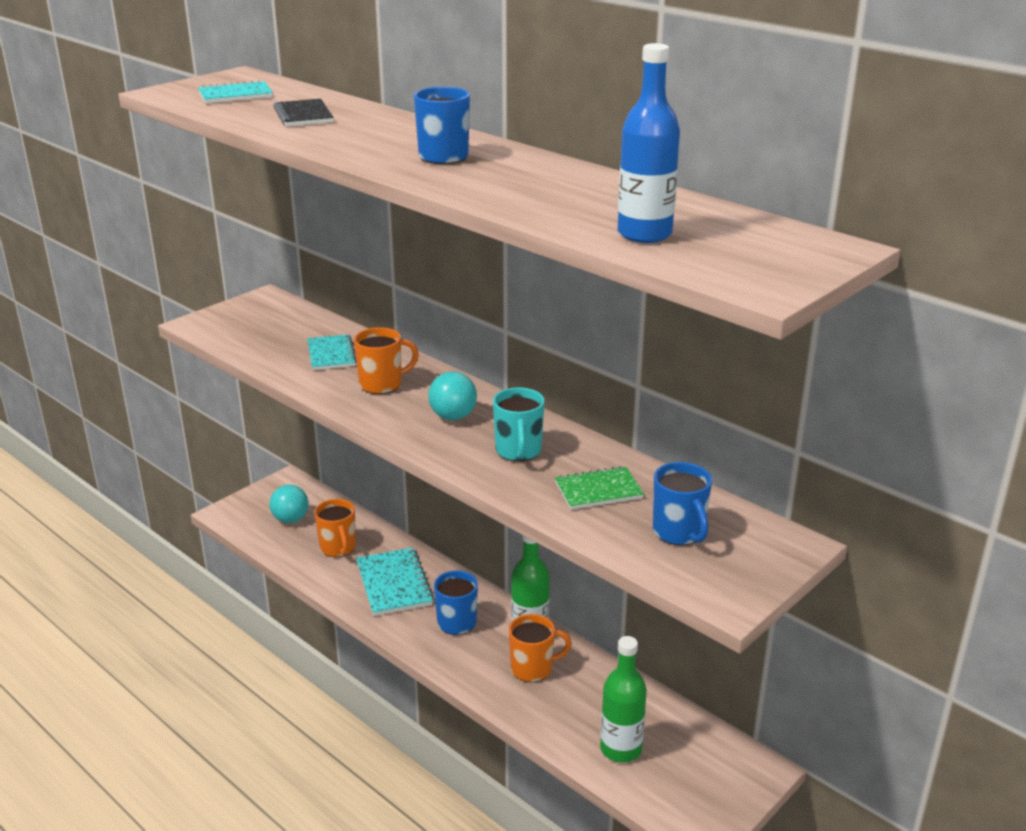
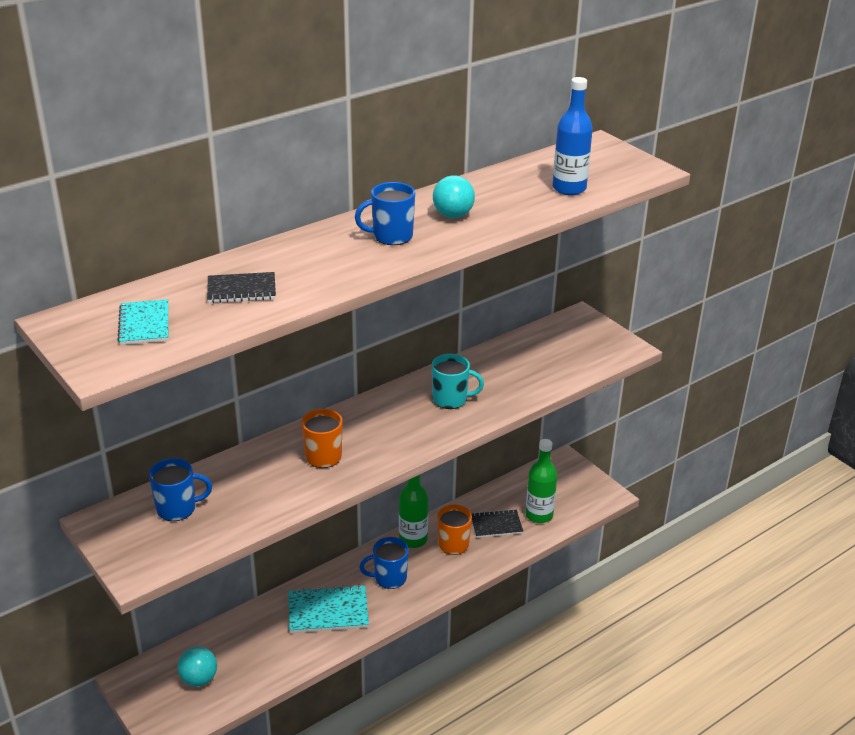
camera: 80 degrees left, 5 degrees up
turquoise notebook [308,334,357,370] -> none
orange mug [314,499,356,557] -> none
turquoise ball [428,372,477,420] -> turquoise ball moved to [433,175,475,218]
green notebook [555,466,644,510] -> none
blue mug [653,462,712,546] -> blue mug moved to [149,458,212,521]
none -> black notebook [472,509,523,538]

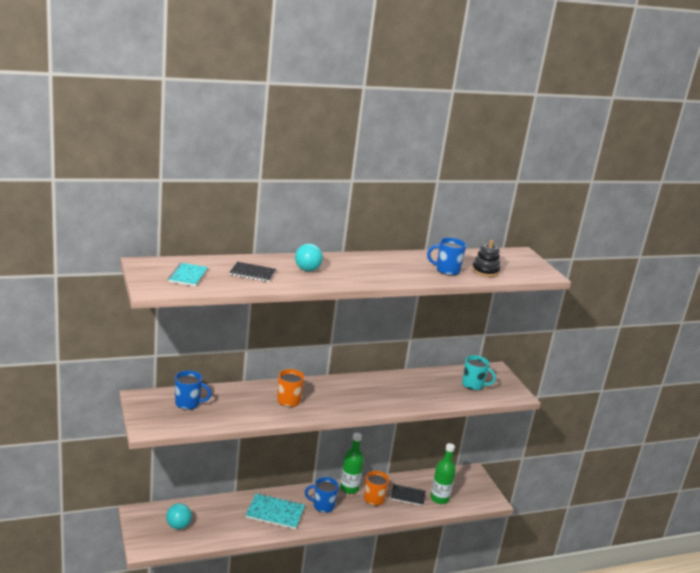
camera: 15 degrees right, 10 degrees down
blue mug [355,182,415,245] -> blue mug moved to [427,238,466,276]
turquoise mug [432,354,484,409] -> turquoise mug moved to [462,355,496,390]
turquoise ball [433,175,475,218] -> turquoise ball moved to [295,244,323,271]
blue bottle [553,77,593,195] -> black stacking toy [472,240,500,277]

